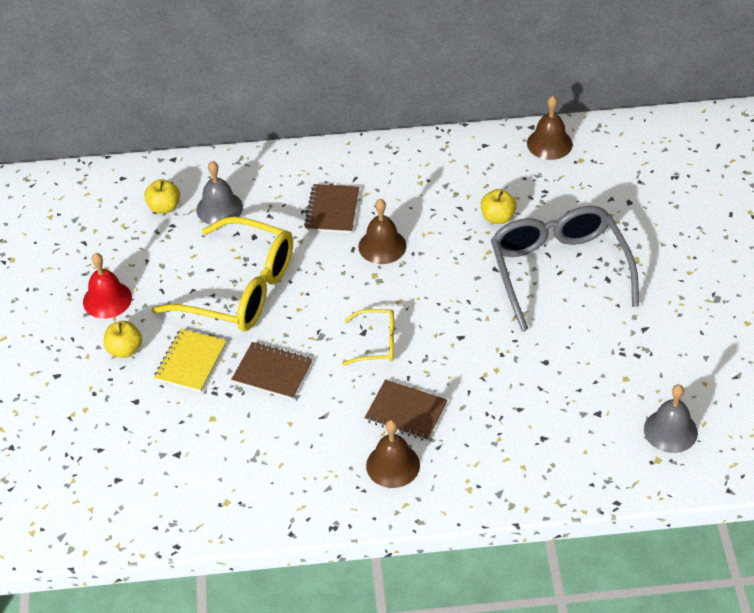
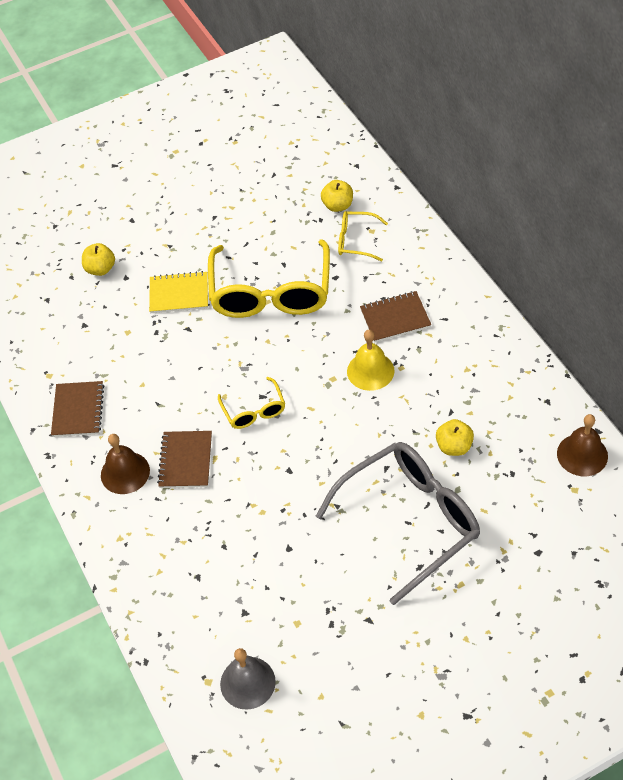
camera: 70 degrees right, 5 degrees up
red bell [83,253,132,319] -> none
yellow apple [104,321,142,358] -> yellow apple moved to [82,243,115,276]
grey bell [196,161,243,225] -> yellow glasses [338,211,388,261]
brown notebook [231,342,313,400] -> brown notebook moved to [51,381,104,437]
brown bell [358,199,407,264] -> yellow bell [347,330,394,391]

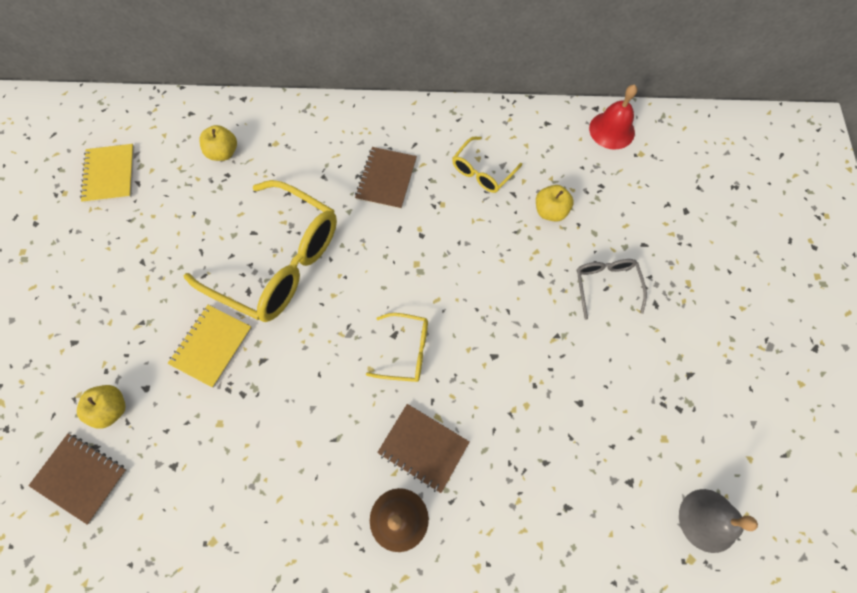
camera: 65 degrees left, 15 degrees up
brown notebook [51,381,104,437] -> brown notebook moved to [28,434,127,525]
grey glasses [316,442,480,605] -> grey glasses [576,259,647,320], size x0.47
yellow glasses [338,211,388,261] -> yellow glasses moved to [452,137,522,193]
yellow bell [347,330,394,391] -> none
brown bell [557,414,608,476] -> red bell [589,85,637,150]
none -> yellow notebook [80,144,134,203]

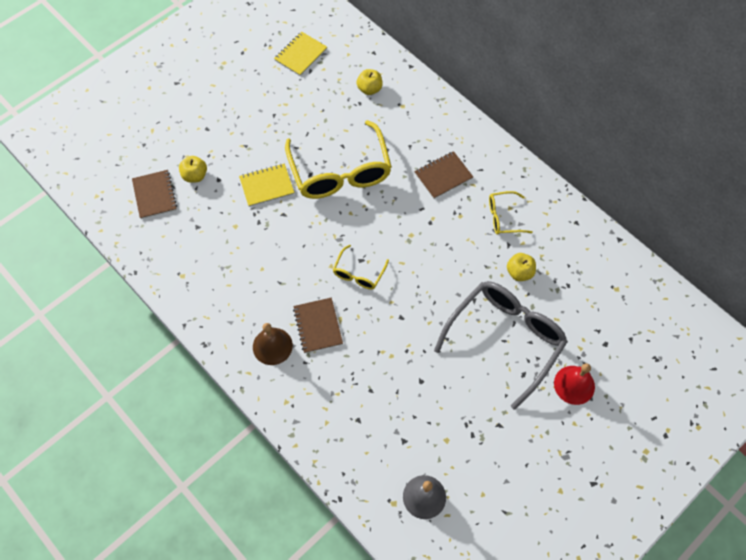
camera: 45 degrees right, 5 degrees down
yellow glasses [366,313,428,382] -> yellow glasses turned 60 degrees clockwise [333,245,389,289]
grey glasses [576,259,647,320] -> grey glasses [434,281,568,410], size x2.12
red bell [589,85,637,150] -> red bell moved to [554,363,595,405]

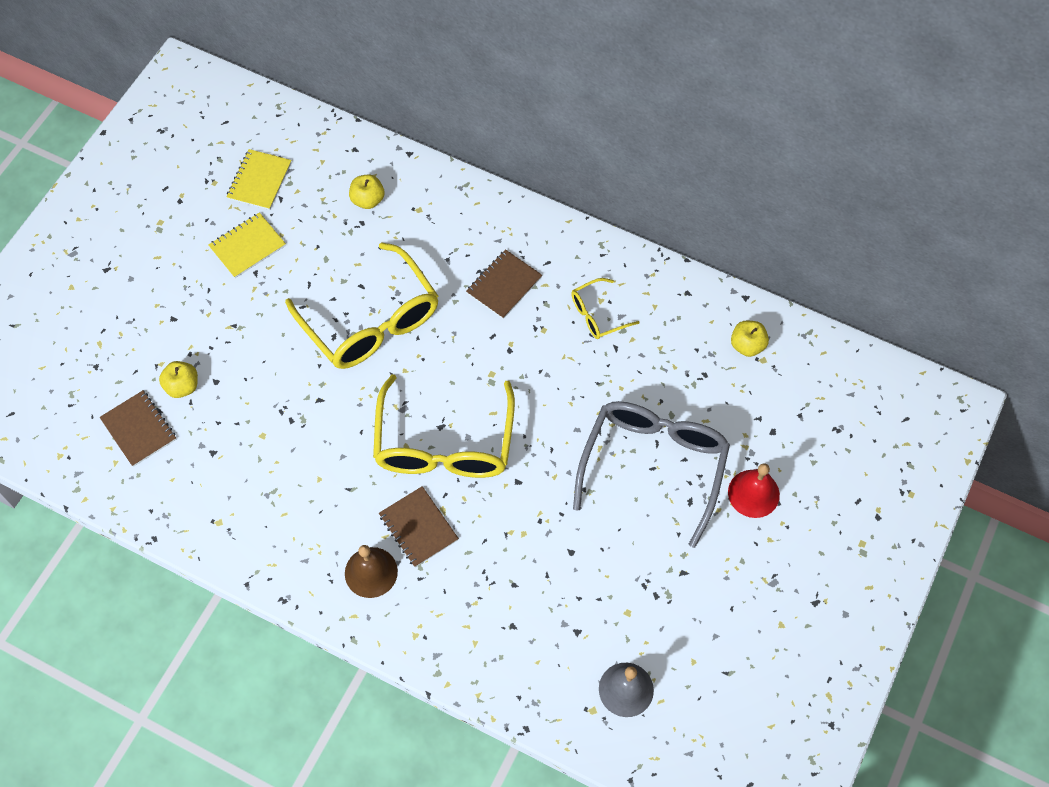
camera: 20 degrees left, 0 degrees up
yellow notebook [239,163,295,207] -> yellow notebook moved to [209,212,286,278]
yellow glasses [333,245,389,289] -> yellow glasses [373,374,515,478], size x2.12
yellow apple [507,253,536,281] -> yellow apple moved to [731,321,769,357]

